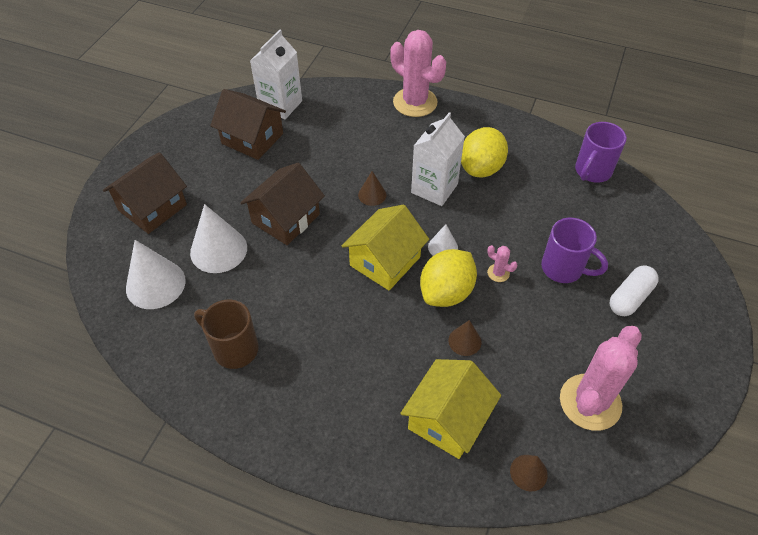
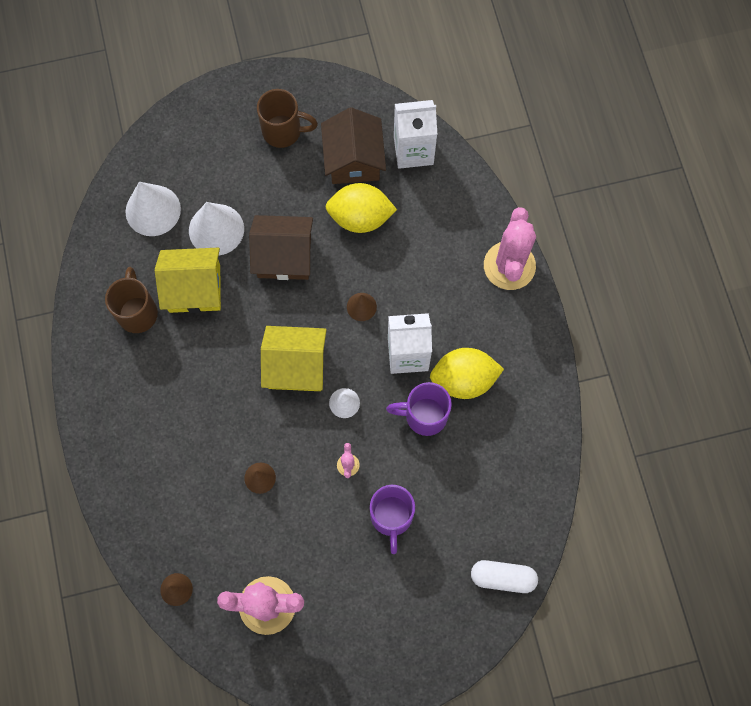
camera: 55 degrees right, 20 degrees up
brown house [103,152,187,234] -> none
yellow house [400,359,501,459] -> yellow house moved to [155,248,221,313]
yellow lemon [420,249,477,307] -> yellow lemon moved to [325,183,397,233]
purple mug [575,122,627,183] -> purple mug moved to [386,382,452,436]
white capsule [609,265,659,316] -> white capsule moved to [471,560,538,593]
none -> brown mug [257,89,318,148]

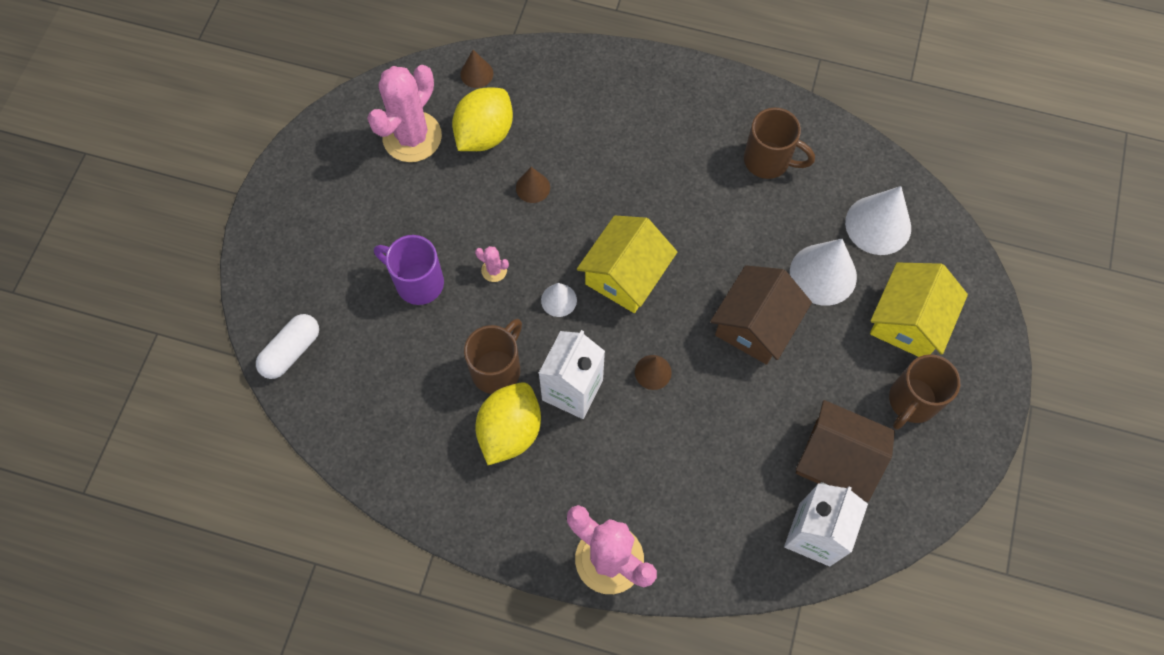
camera: 120 degrees right, 5 degrees down
yellow house [155,248,221,313] -> yellow house moved to [870,262,968,357]
yellow lemon [325,183,397,233] -> yellow lemon moved to [452,87,513,151]
purple mug [386,382,452,436] -> brown mug [464,319,522,394]

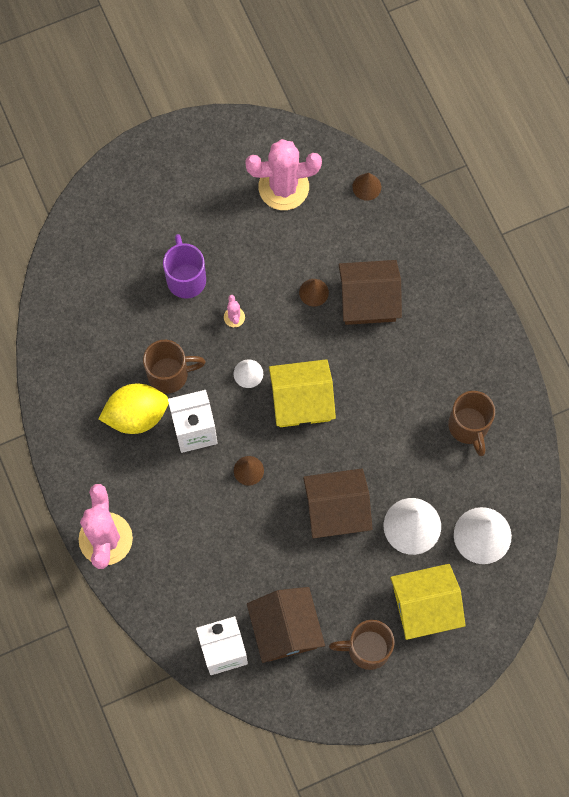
camera: 50 degrees right, 5 degrees up
white capsule [256,314,319,379] -> none
yellow lemon [452,87,513,151] -> none
none -> brown house [339,260,402,325]

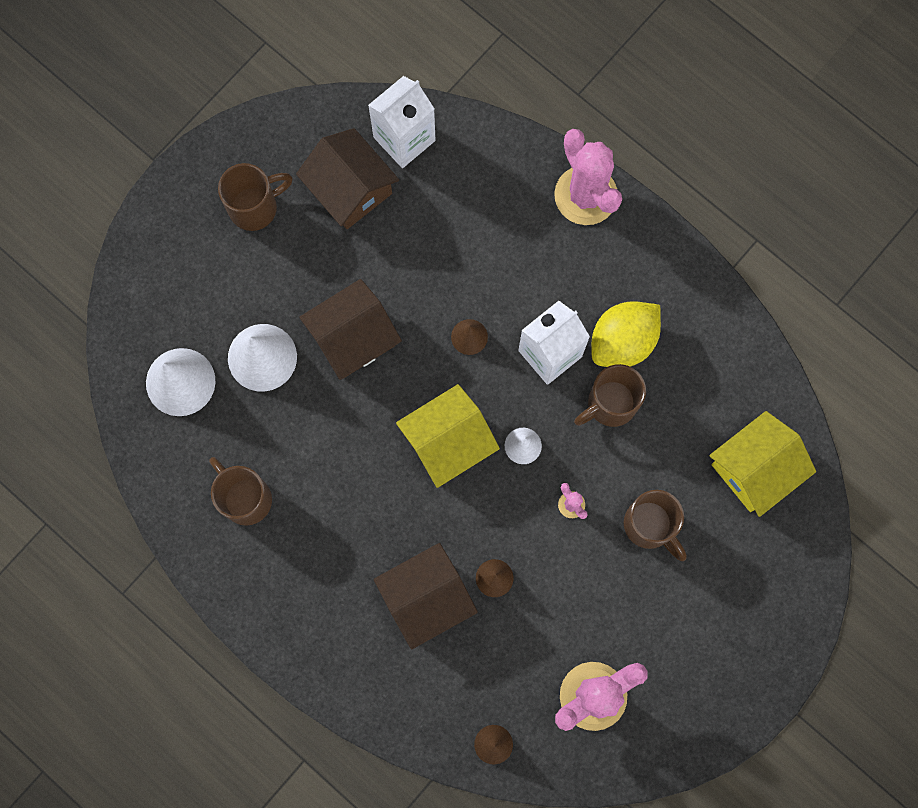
camera: 155 degrees right, 5 degrees up
purple mug [163,234,206,299] -> brown mug [624,490,687,561]
yellow house [390,564,466,640] -> yellow house moved to [709,411,816,517]

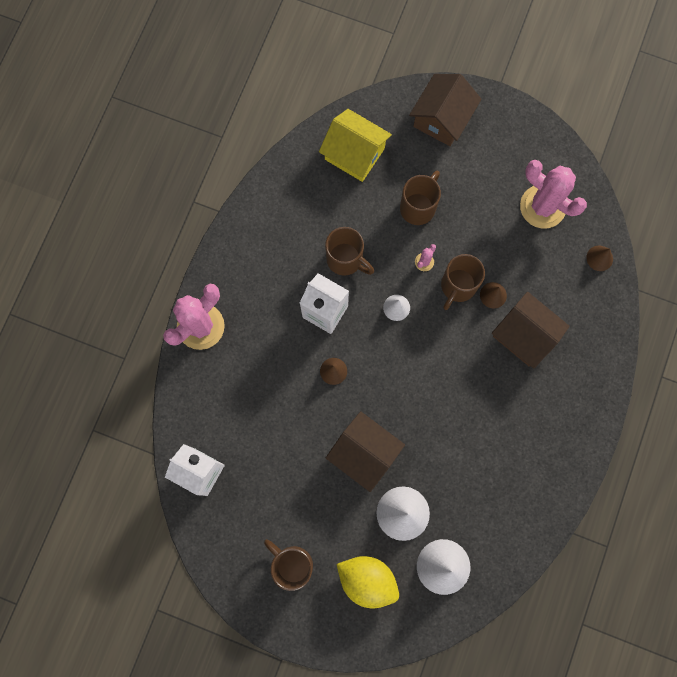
camera: 110 degrees left, 0 degrees up
brown mug [209,457,272,526] -> brown mug moved to [441,254,485,310]
brown house [296,128,399,229] -> brown house moved to [409,74,481,146]
yellow house [396,384,500,488] -> none
yellow lemon [591,301,661,367] -> yellow lemon moved to [337,556,399,609]

